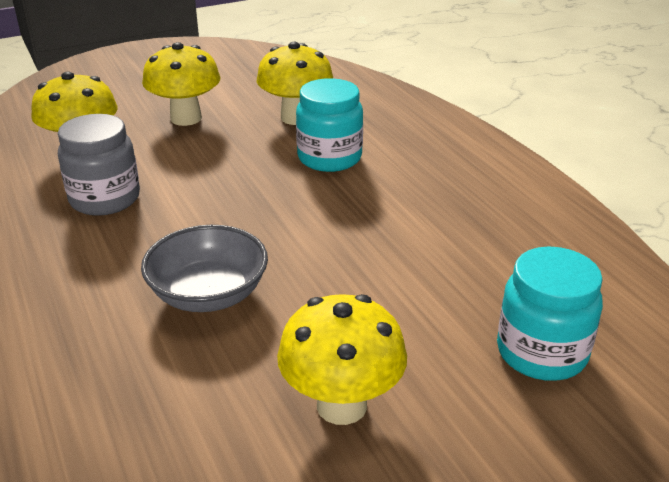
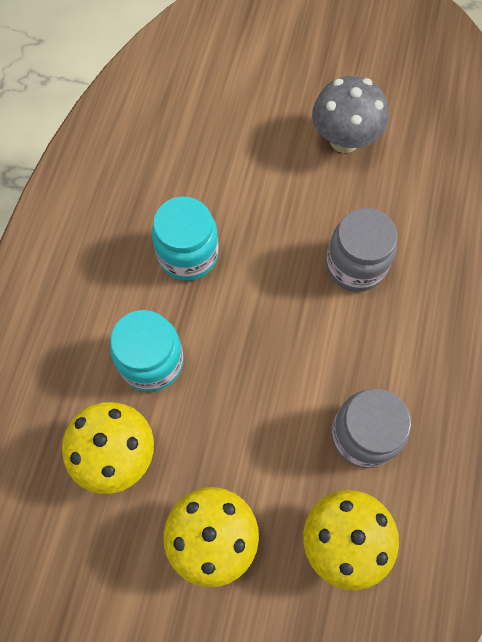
camera: 140 degrees left, 35 degrees up
grey bowl [141,225,268,312] -> grey jar [326,208,397,292]
yellow mushroom [277,294,407,425] -> grey mushroom [312,76,389,153]
turquoise jar [497,246,603,381] -> turquoise jar moved to [152,197,219,281]

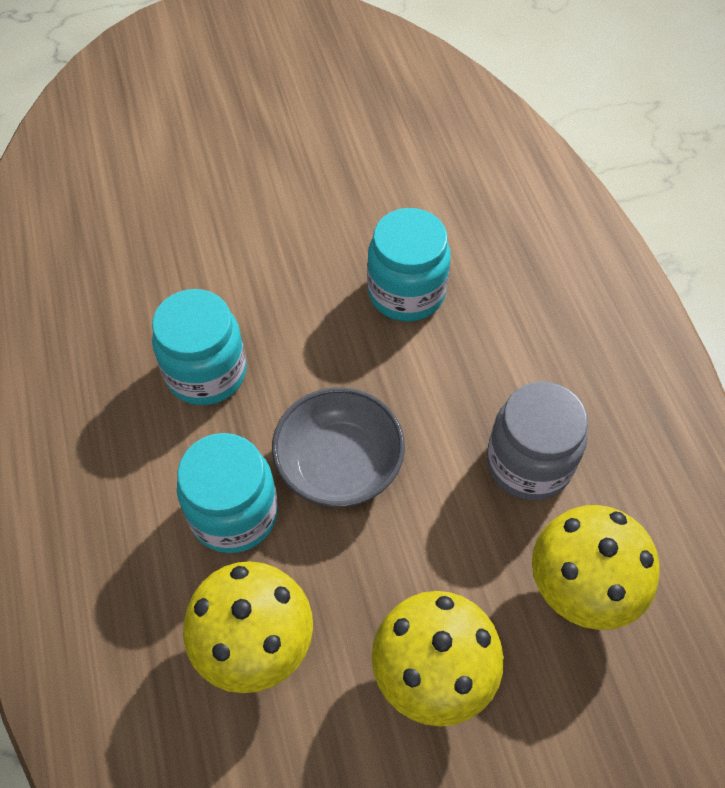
camera: 30 degrees left, 10 degrees down
grey mushroom [312,76,389,153] -> none
grey jar [326,208,397,292] -> turquoise jar [367,208,451,322]
none -> grey bowl [272,387,405,507]

